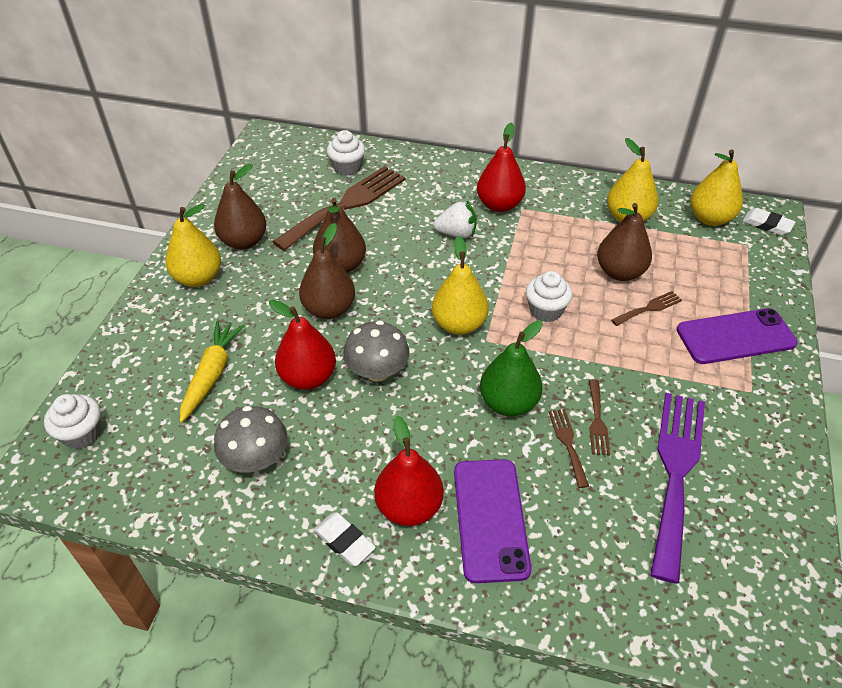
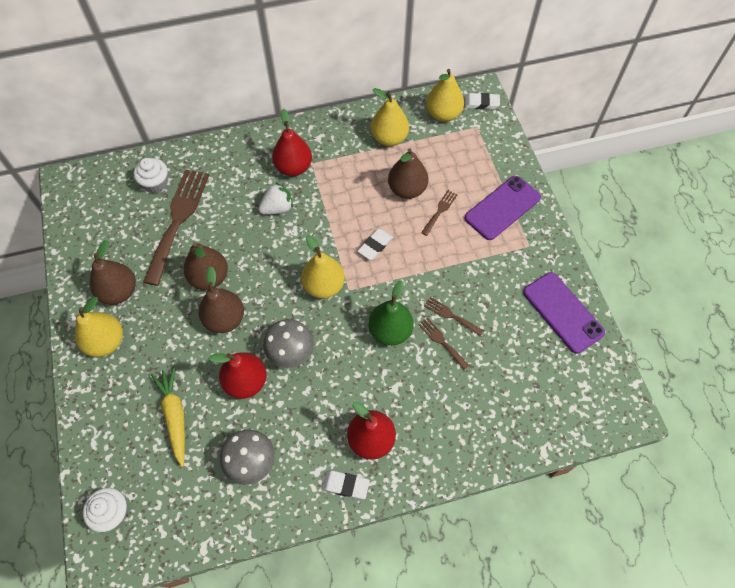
camera: 30 degrees left, 15 degrees up
purple phone [454,459,532,583] -> purple phone moved to [523,272,605,353]
white cupcake [526,271,573,322] -> white eraser [358,229,393,260]
brown fork [589,379,610,455] -> brown fork turned 150 degrees clockwise [424,297,484,336]
purple fork [650,393,705,583] -> none

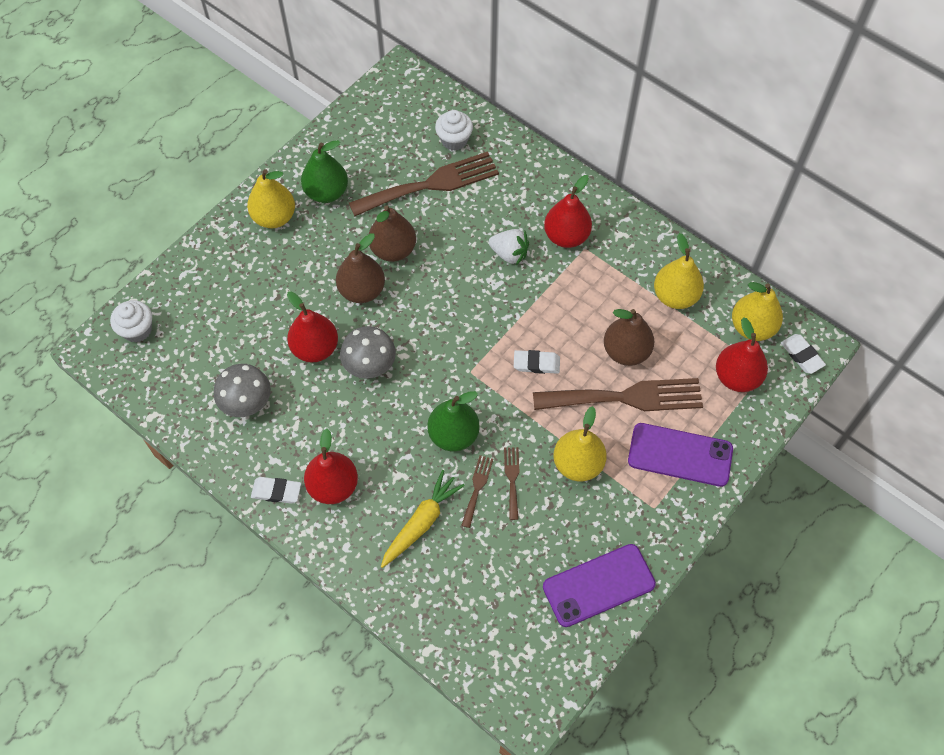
camera: 55 degrees right, 0 degrees up
brown pear [90,240,136,305] -> green pear [301,140,348,203]
yellow carrot [151,367,185,467] -> yellow carrot moved to [381,470,465,568]
yellow pear [301,235,345,299] -> yellow pear moved to [553,406,607,481]
white eraser [322,470,370,499] -> white eraser turned 60 degrees counterclockwise [251,477,301,504]
brown fork [421,190,458,236] -> brown fork [533,378,703,411], size x2.26
purple phone [523,272,605,353] -> purple phone turned 45 degrees clockwise [543,544,656,627]
none -> red pear [716,317,768,392]

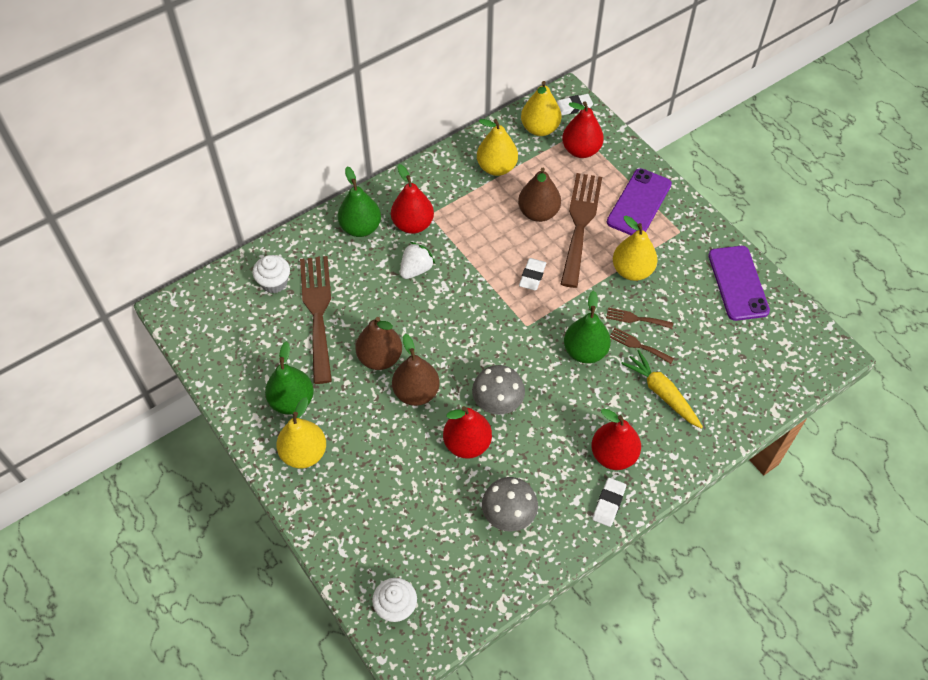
camera: 75 degrees left, 5 degrees down
none -> green pear [338,167,381,237]

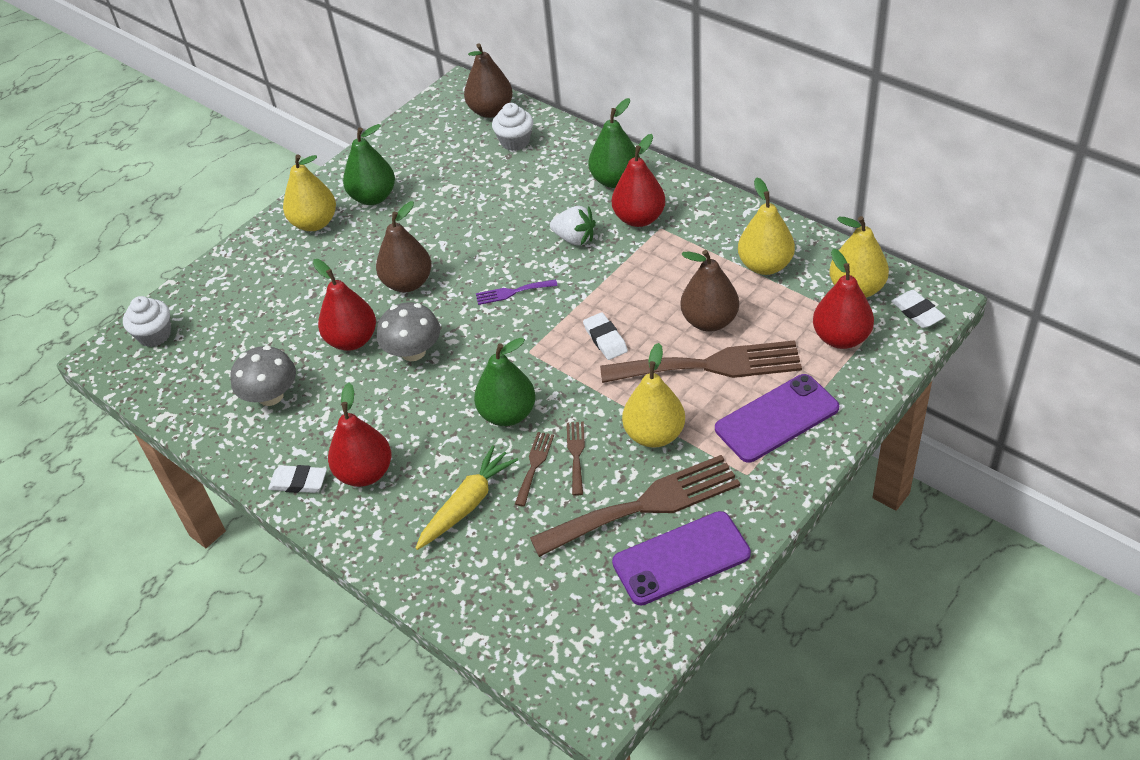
camera: 80 degrees right, 10 degrees down
brown fork [300,256,332,384] -> brown fork moved to [530,455,740,557]
brown pear [355,317,402,370] -> brown pear moved to [464,43,513,118]
white eraser [519,258,546,290] -> white eraser turned 60 degrees clockwise [583,312,628,360]
purple phone [607,168,672,235] -> purple phone turned 45 degrees counterclockwise [715,374,839,463]
none -> purple fork [476,279,558,305]

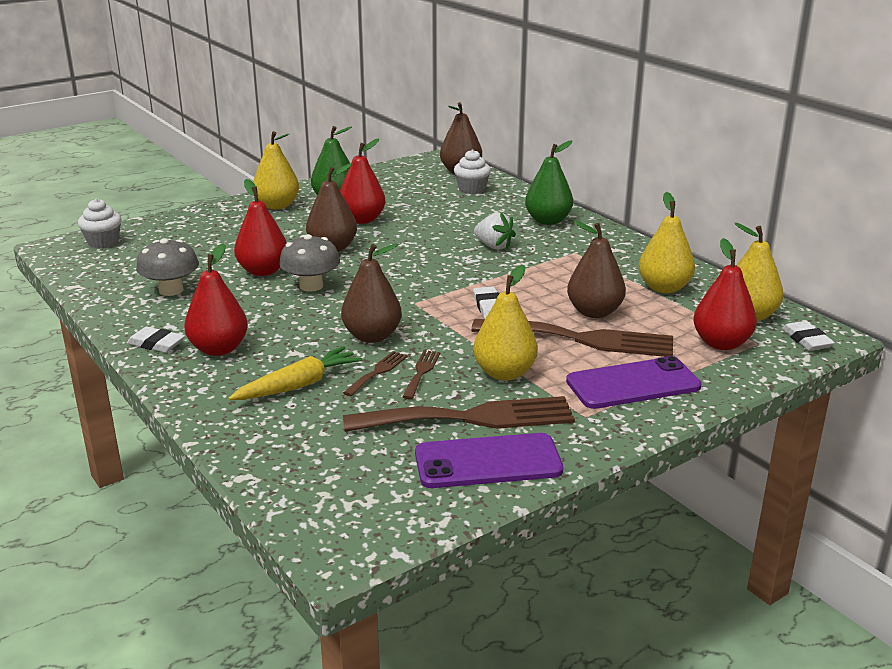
camera: 10 degrees right, 20 degrees down
green pear [474,338,536,426] -> brown pear [341,244,402,343]
purple fork [476,279,558,305] -> none
red pear [612,134,665,227] -> red pear moved to [340,138,385,224]

